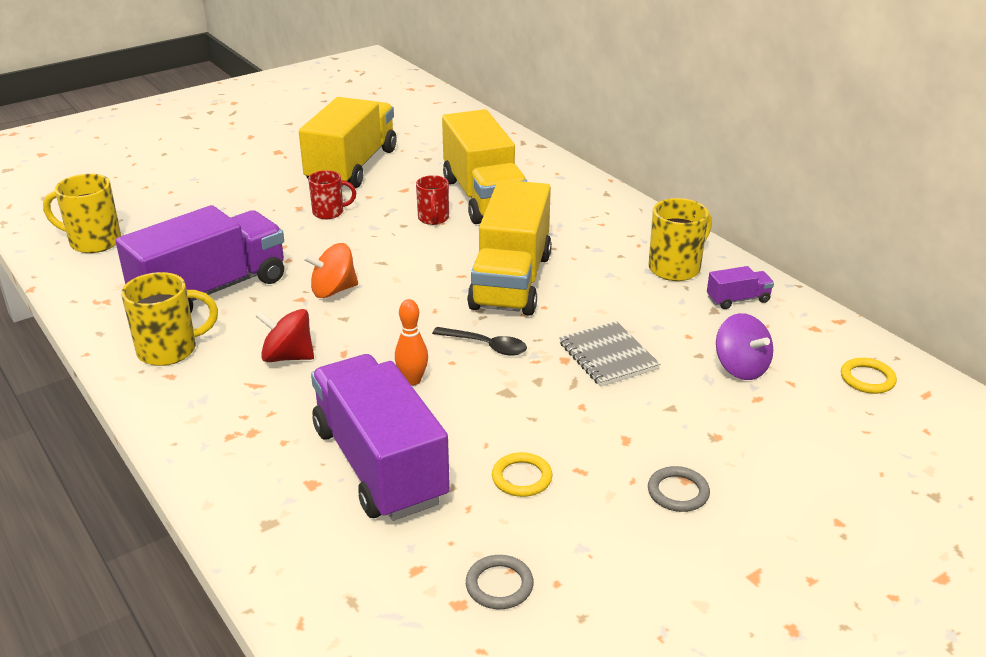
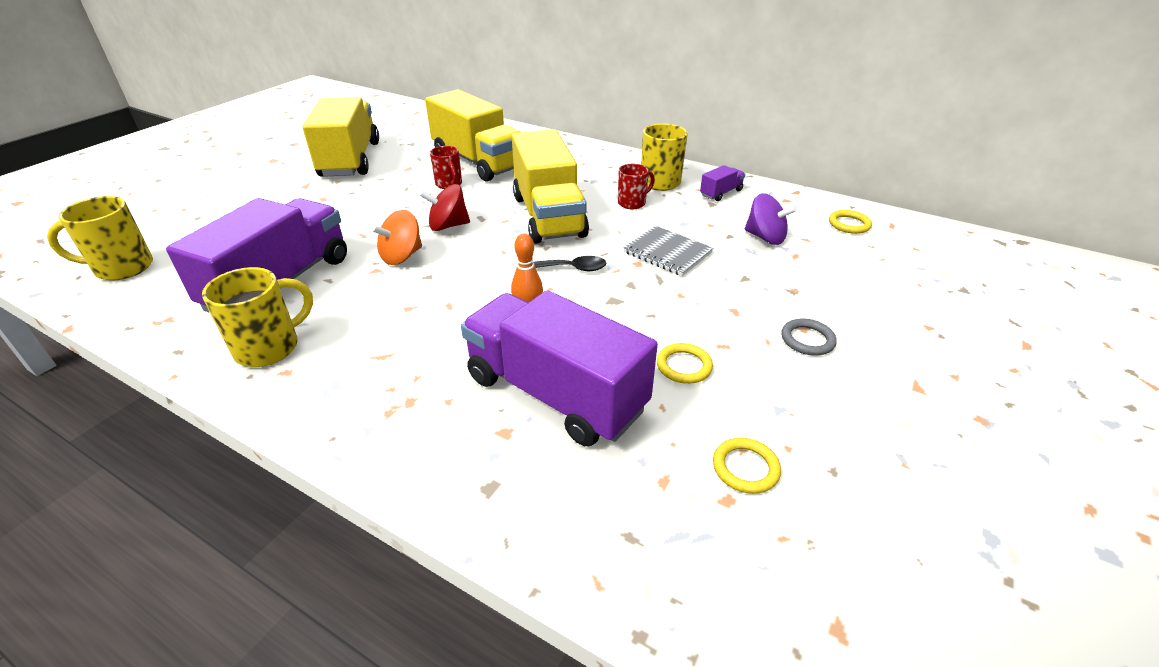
camera: 25 degrees left, 5 degrees up
red spinning top [256,309,314,362] -> red spinning top moved to [420,184,470,231]
red mug [308,170,356,219] -> red mug moved to [618,164,655,209]
grey ring [466,555,534,609] -> yellow ring [713,438,781,494]

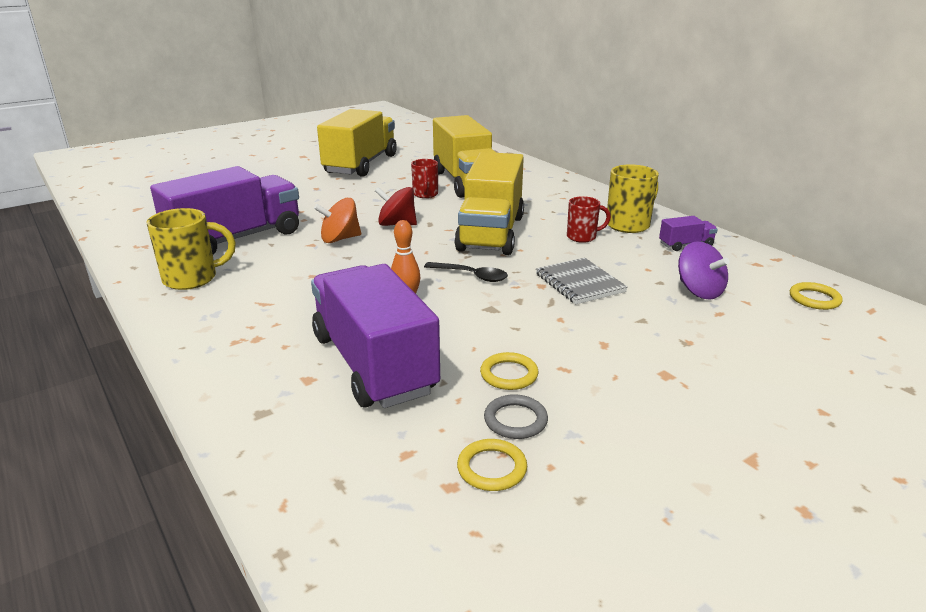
camera: 25 degrees right, 10 degrees down
yellow mug [47,196,153,281] -> none
grey ring [781,318,837,356] -> grey ring moved to [484,394,548,439]

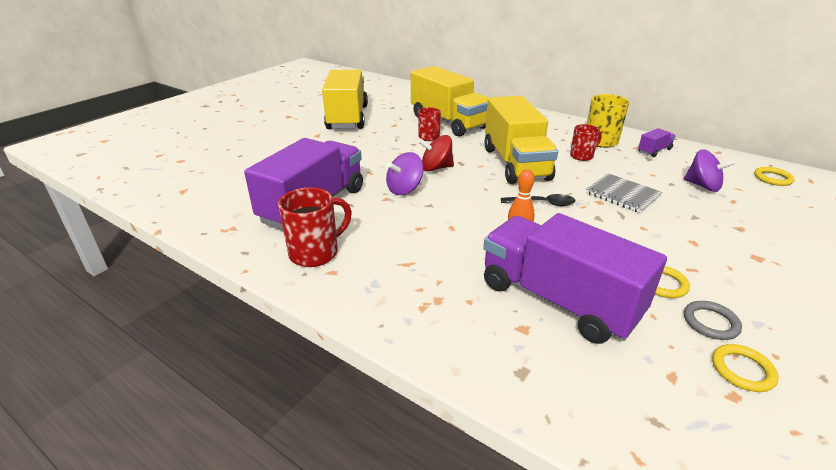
camera: 20 degrees left, 5 degrees up
yellow mug [146,208,236,290] -> red mug [278,188,352,267]
orange spinning top [314,198,361,243] -> purple spinning top [386,152,424,195]

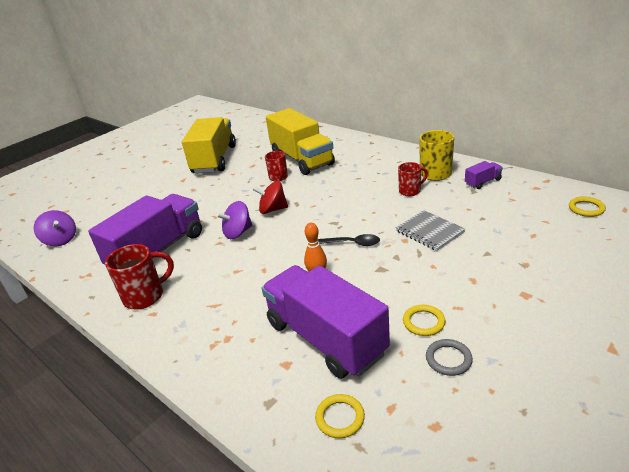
camera: 10 degrees right, 0 degrees up
yellow truck [484,96,558,184] -> none
purple spinning top [684,149,736,192] -> purple spinning top moved to [34,210,76,247]
yellow ring [712,344,779,392] -> yellow ring moved to [315,394,365,438]

